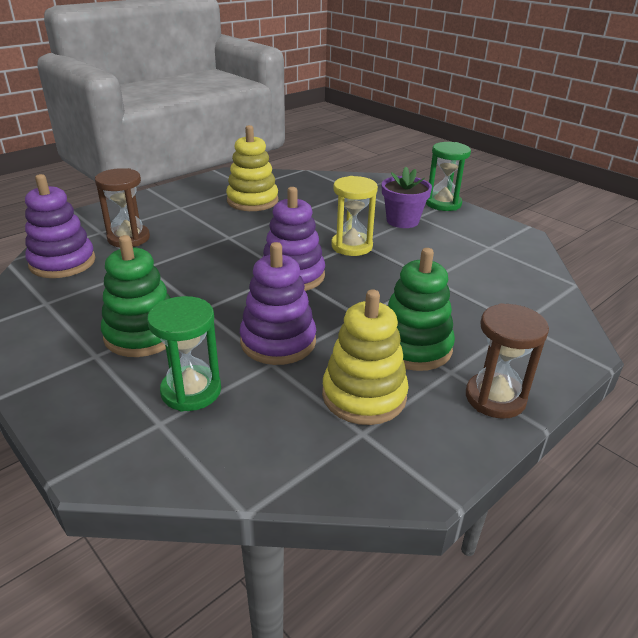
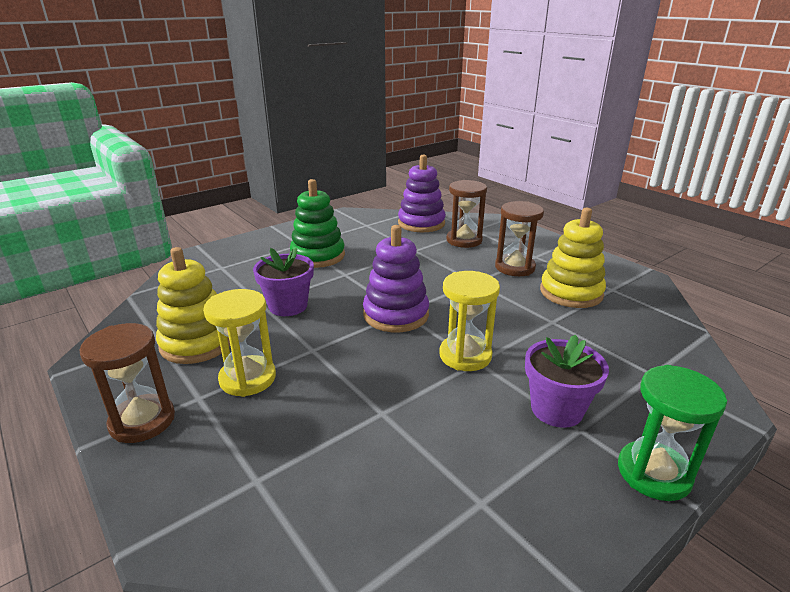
camera: 95 degrees right, 5 degrees down
green hourglass [147,296,221,411] -> none
purple stacking toy [240,242,316,365] -> purple flower pot [253,248,314,316]
green stacking toy [388,248,455,371] -> yellow hourglass [203,289,276,397]
none -> brown hourglass [495,201,544,276]

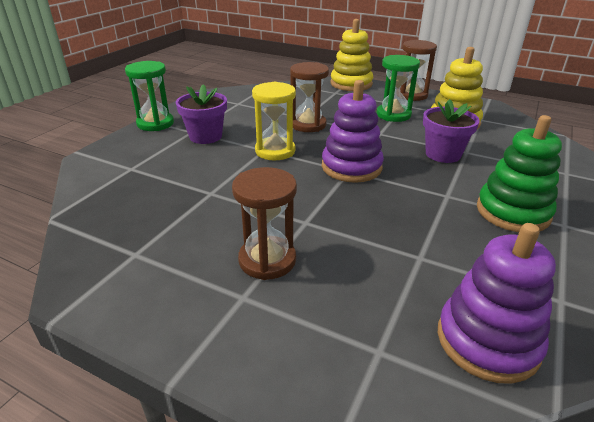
camera: 155 degrees right, 5 degrees up
yellow hourglass [203,289,276,397] -> green hourglass [377,55,420,122]
brown hourglass [446,180,487,248] -> brown hourglass moved to [290,62,329,132]
yellow stacking toy [540,208,606,308] -> yellow stacking toy moved to [331,19,373,91]

